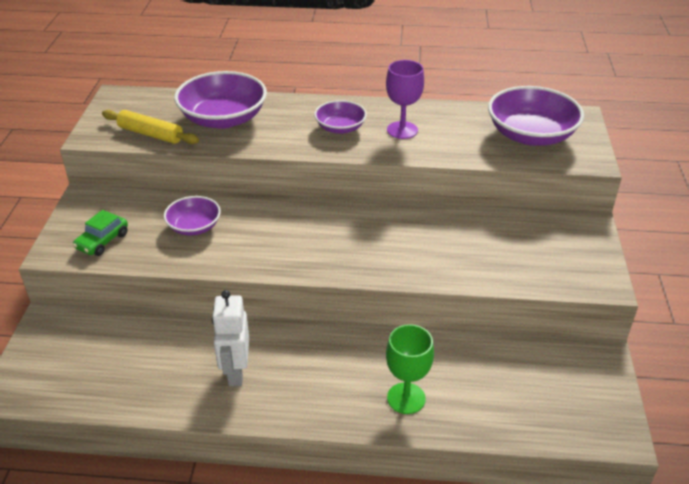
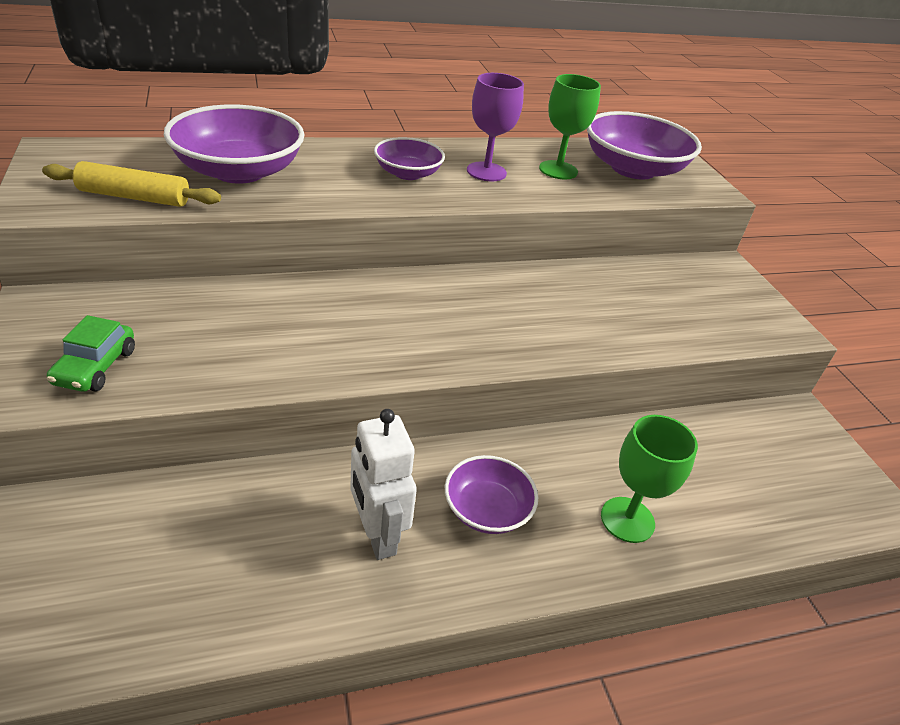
camera: 25 degrees left, 0 degrees up
purple bowl [164,196,221,236] -> purple bowl moved to [445,455,538,534]
none -> green goblet [539,74,601,179]

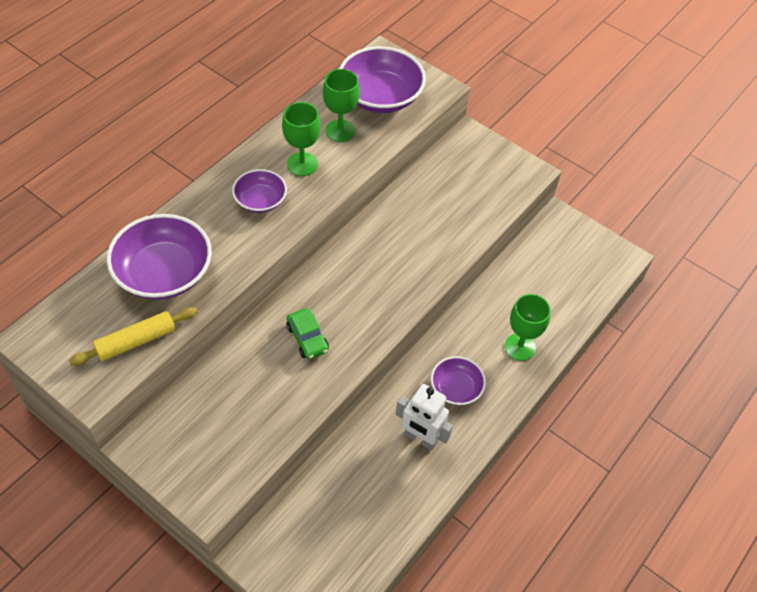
camera: 35 degrees left, 15 degrees up
green car [47,315,135,392] -> green car moved to [286,308,329,359]
purple goblet [467,73,524,181] -> green goblet [282,102,320,176]

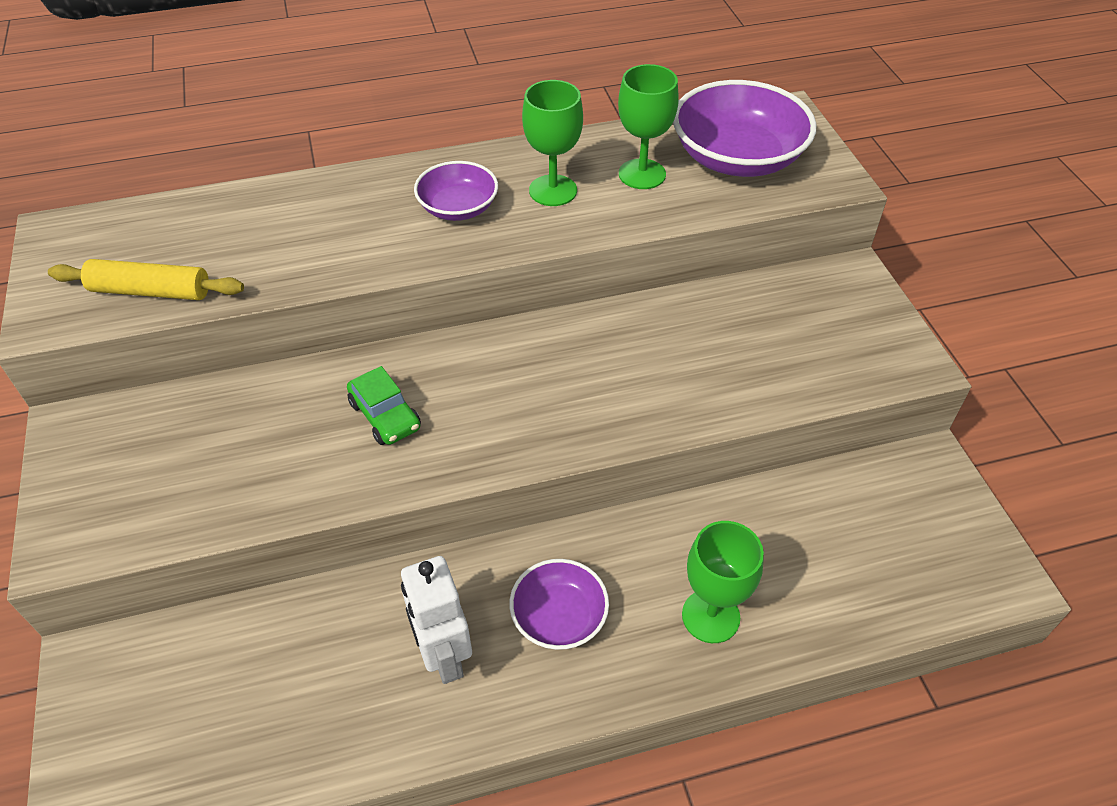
camera: 40 degrees right, 5 degrees down
purple bowl [107,214,212,300] -> none
green car [286,308,329,359] -> green car turned 45 degrees counterclockwise [347,366,421,445]

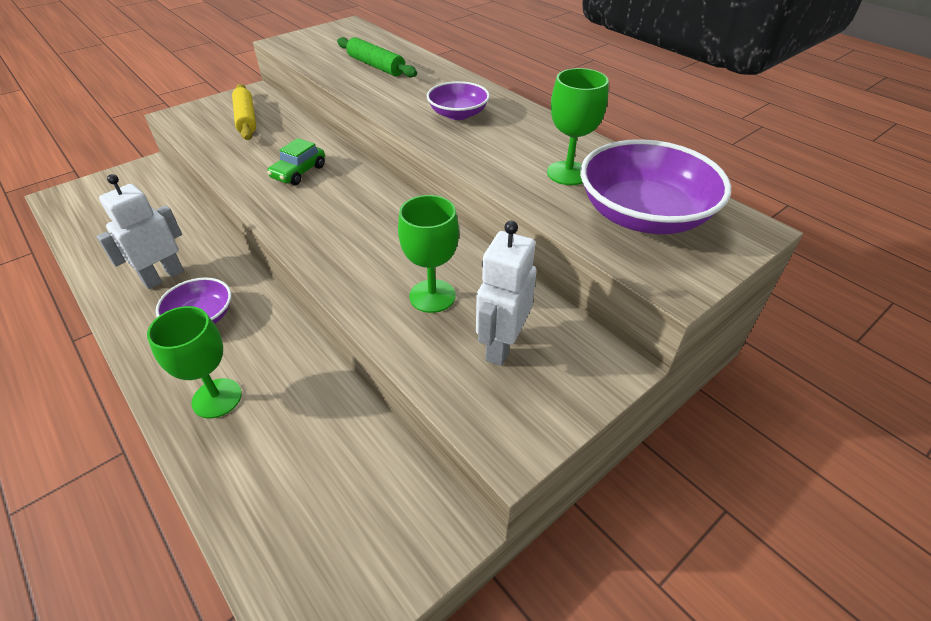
camera: 65 degrees right, 5 degrees down
yellow rolling pin [48,259,244,300] -> yellow rolling pin moved to [232,84,256,140]
green goblet [522,80,583,206] -> green goblet moved to [398,195,459,313]
none -> green rolling pin [337,37,417,77]
none -> white robot [476,221,537,366]

